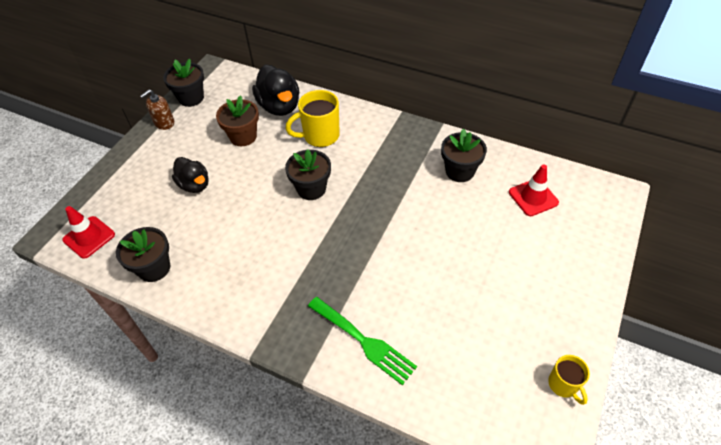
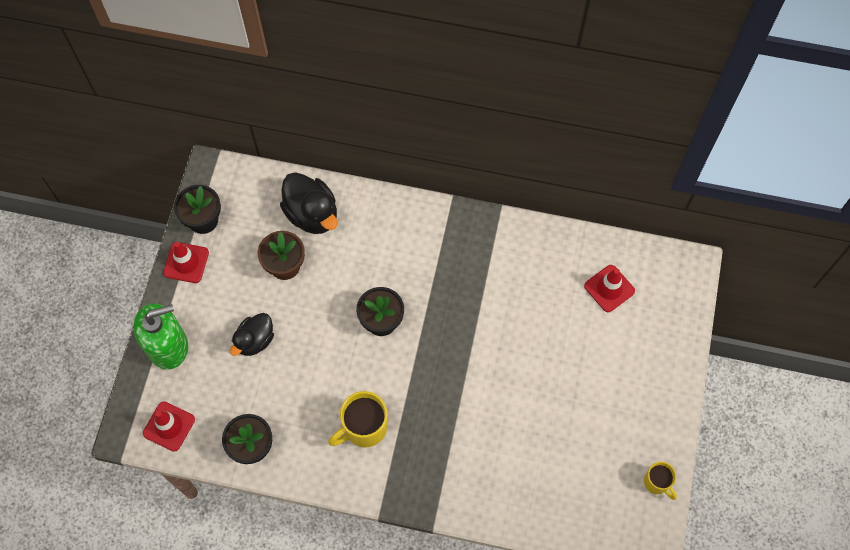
camera: 15 degrees left, 15 degrees up
brown soap dispenser [140,90,174,130] -> red traffic cone [163,242,209,283]
black duck [172,157,208,193] -> black duck turned 90 degrees clockwise [230,313,274,356]
yellow mug [285,90,340,147] -> yellow mug moved to [328,391,387,447]
green fork [308,297,417,385] -> none
black flower pot [441,129,487,182] -> none
none -> green soap dispenser [133,303,188,370]

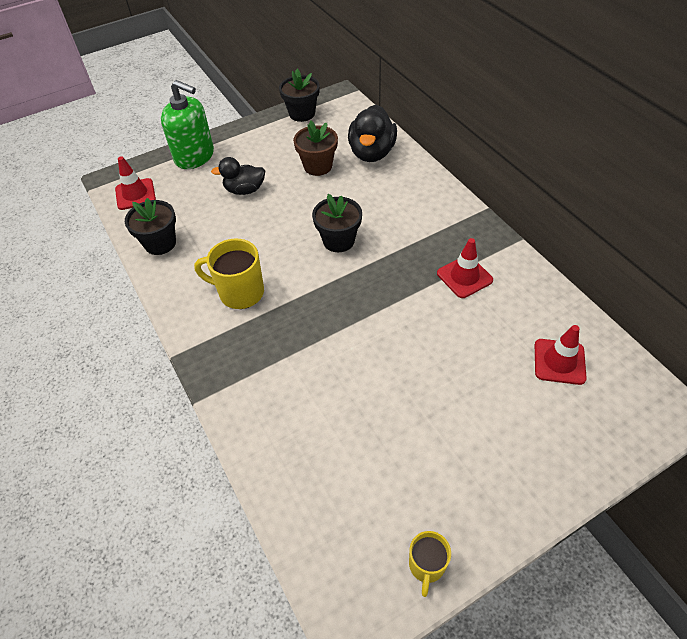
camera: 50 degrees right, 15 degrees down
red traffic cone [163,242,209,283] -> red traffic cone moved to [437,238,493,298]

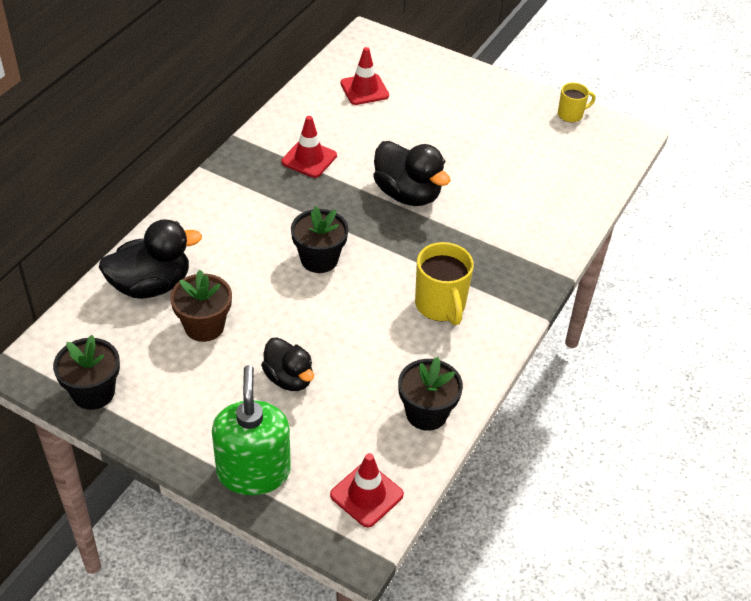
camera: 125 degrees left, 5 degrees down
none -> black duck [373,141,451,206]

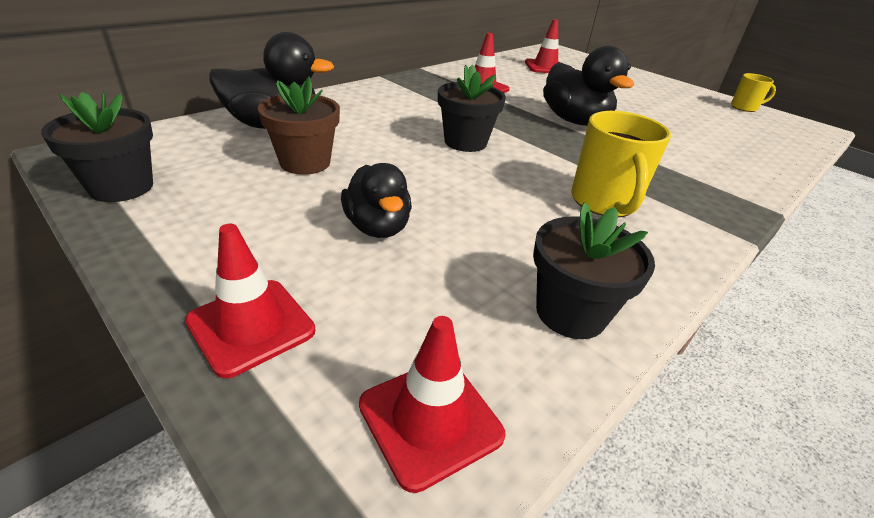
camera: 15 degrees right, 10 degrees down
green soap dispenser [212,365,291,495] -> red traffic cone [185,224,315,378]

